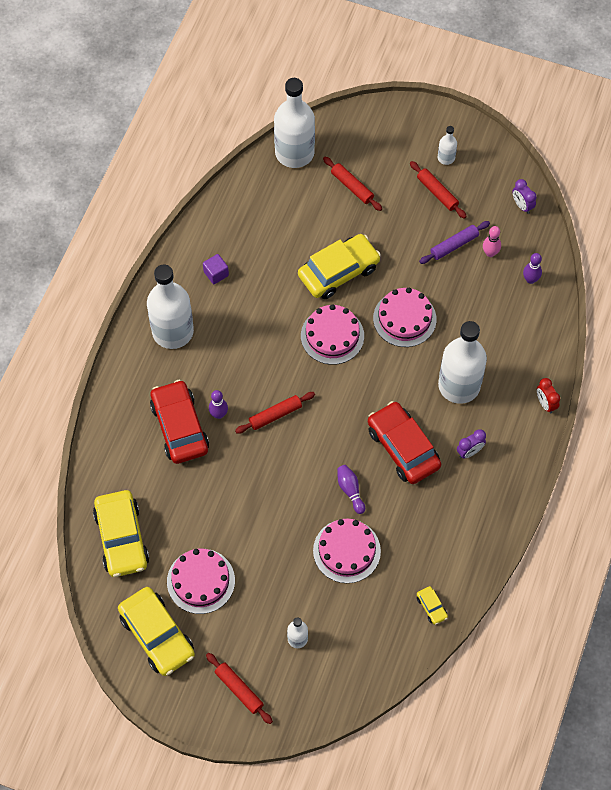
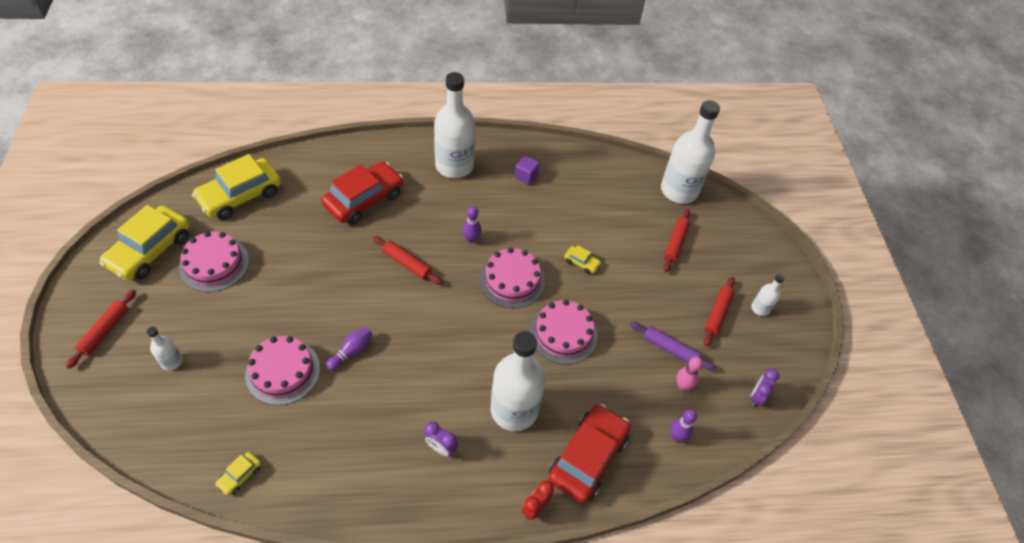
camera: 60 degrees right, 10 degrees down
purple bowling pin [209,390,228,419] -> purple bowling pin moved to [463,206,482,243]
yellow car [298,234,381,299] -> yellow car [564,245,601,274], size x0.43
red car [368,401,441,484] -> red car moved to [548,404,631,503]

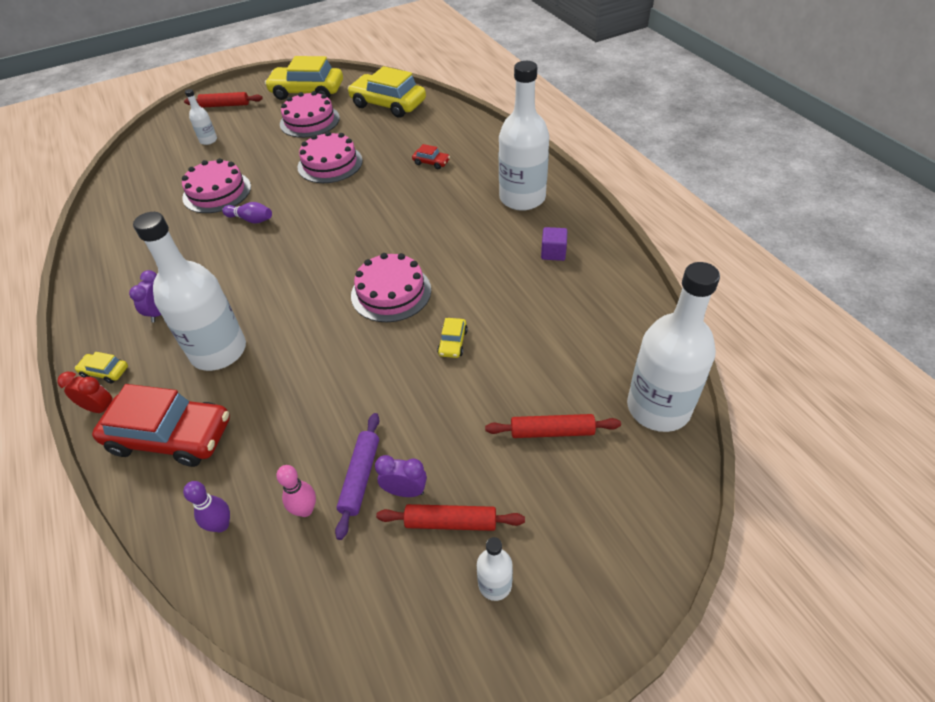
camera: 75 degrees right, 5 degrees down
yellow car [215,452,261,495] -> yellow car moved to [75,352,128,384]
red car [321,161,403,224] -> red car [412,144,450,169], size x0.43
red rolling pin [373,236,442,285] -> none
purple bowling pin [463,206,482,243] -> none
pink cake [530,300,598,364] -> pink cake moved to [298,131,363,183]
purple clock [750,368,779,407] -> purple clock moved to [375,455,427,497]

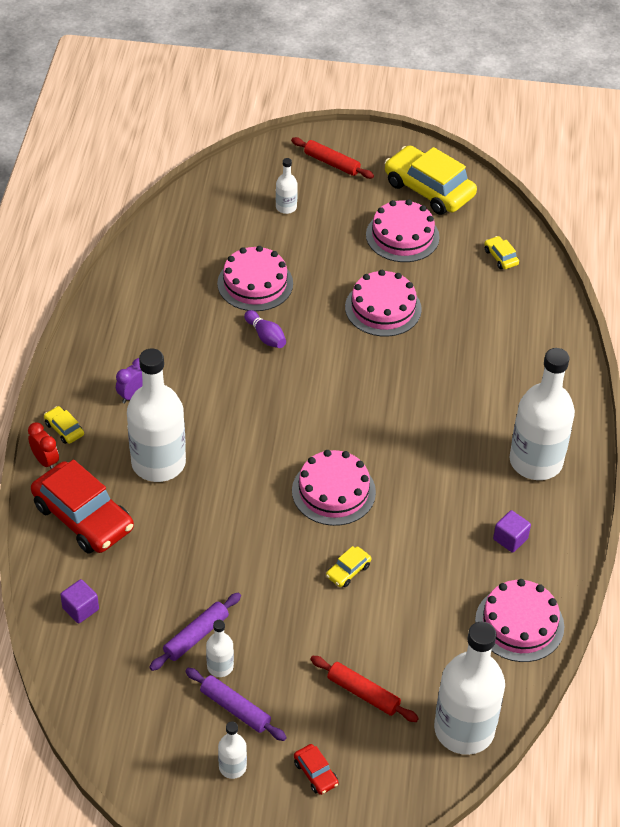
camera: 30 degrees right, 0 degrees up
purple bowling pin [183,481,230,532] -> purple cube [60,579,99,623]
pink bowling pin [276,465,316,517] -> none
yellow car [348,66,426,118] -> yellow car [484,236,519,269], size x0.43
purple clock [375,455,427,497] -> white bottle [206,620,234,677]
red rolling pin [376,504,525,531] -> purple rolling pin [185,668,287,741]
red car [412,144,450,169] -> red car moved to [294,744,339,795]
none -> pink cake [475,579,564,662]

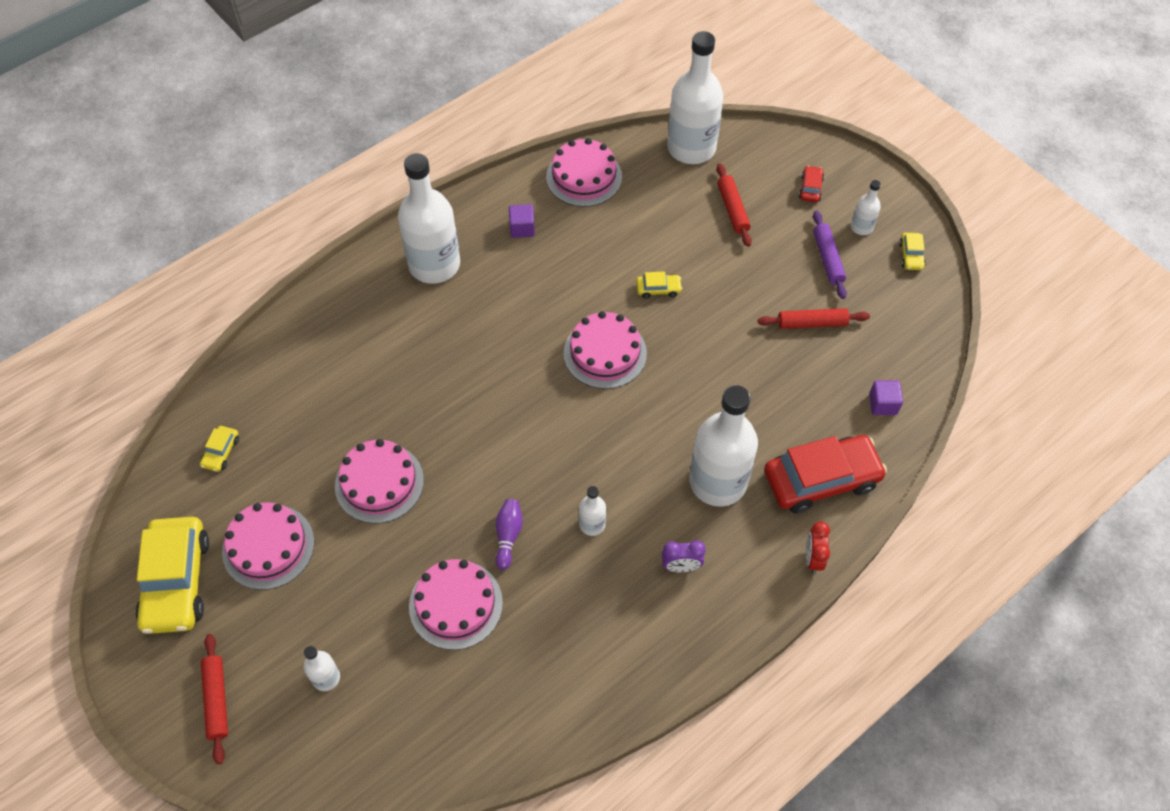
camera: 135 degrees left, 10 degrees up
red car [31,459,134,554] -> red car turned 75 degrees clockwise [764,435,887,513]
yellow car [44,406,84,444] -> yellow car moved to [899,233,926,270]
purple rolling pin [149,593,241,671] -> red rolling pin [758,308,870,329]
white bottle [206,620,234,677] -> white bottle moved to [579,486,606,536]

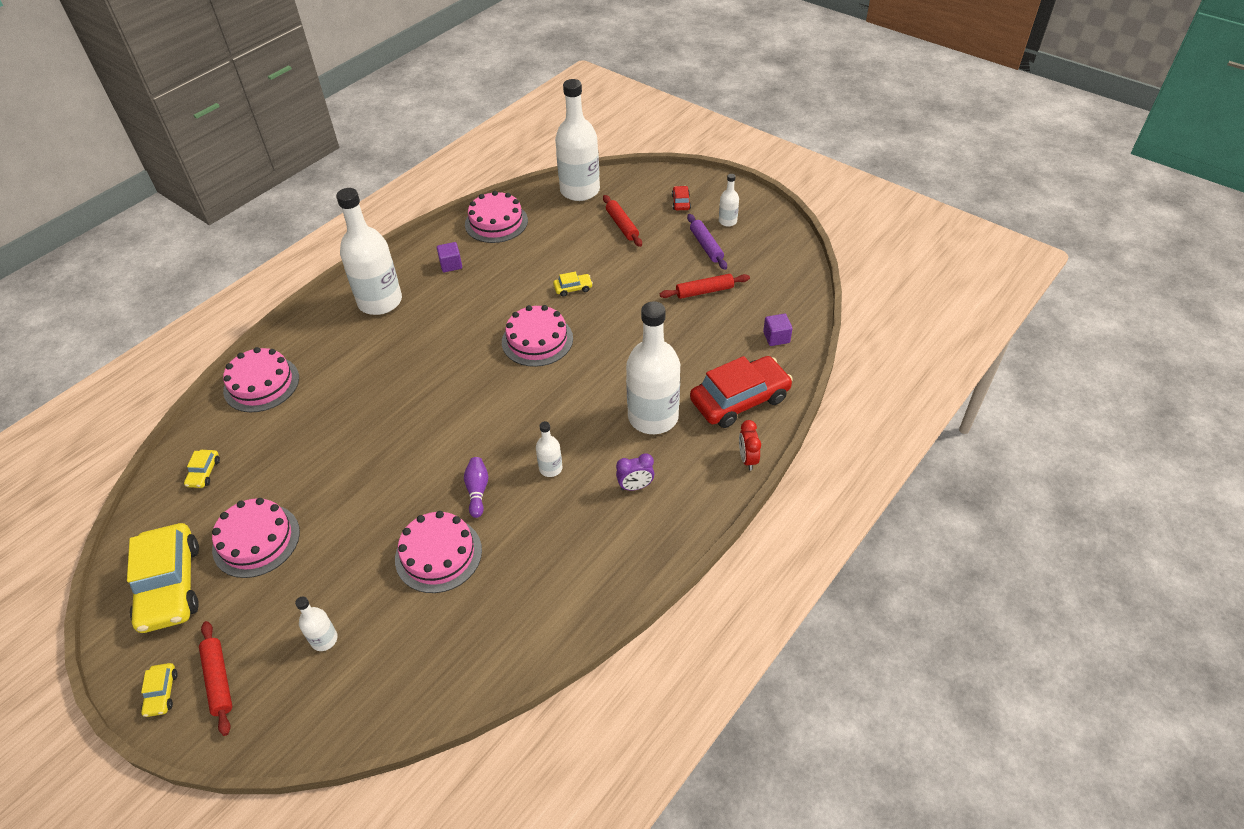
camera: 10 degrees left, 10 degrees down
pink cake [335,439,424,524] -> pink cake moved to [223,347,299,412]
yellow car [899,233,926,270] -> yellow car moved to [141,663,178,717]

